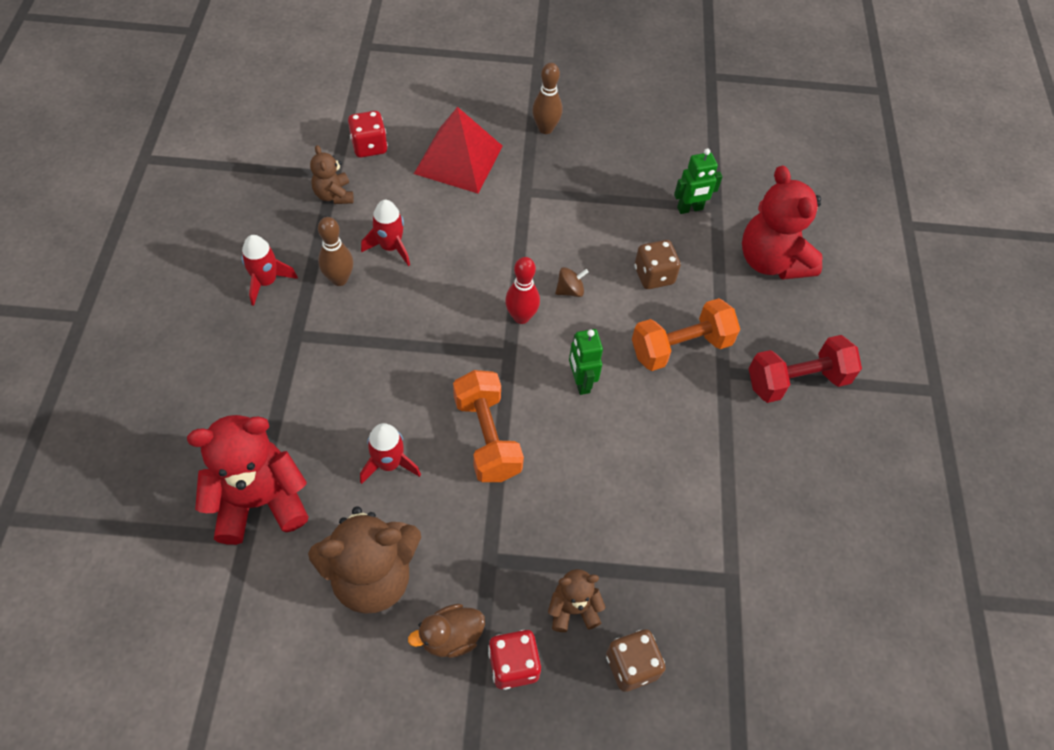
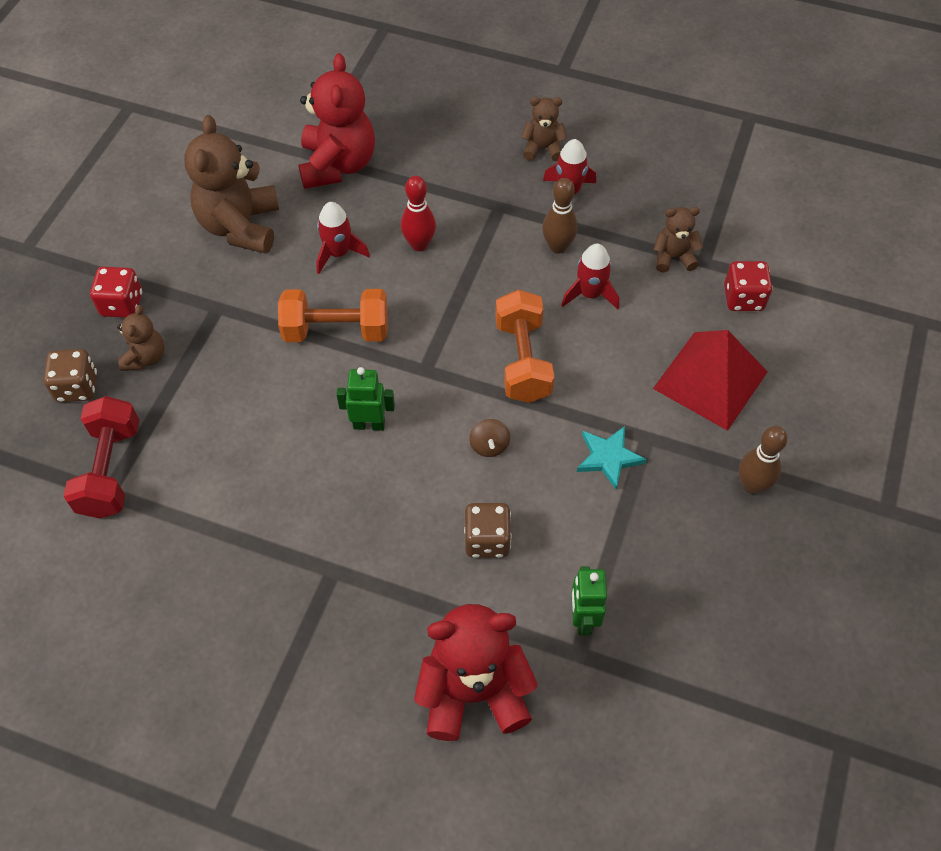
camera: 110 degrees right, 0 degrees up
brown duck [408,604,485,658] -> none
red bowling pin [505,257,540,324] -> red bowling pin moved to [401,176,436,251]
orange dumbbell [632,298,740,371] -> orange dumbbell moved to [495,289,554,403]
red dumbbell [749,335,862,403] -> red dumbbell moved to [63,396,139,519]
none -> brown teddy bear [521,97,567,161]
none -> turquoise star [577,426,647,489]

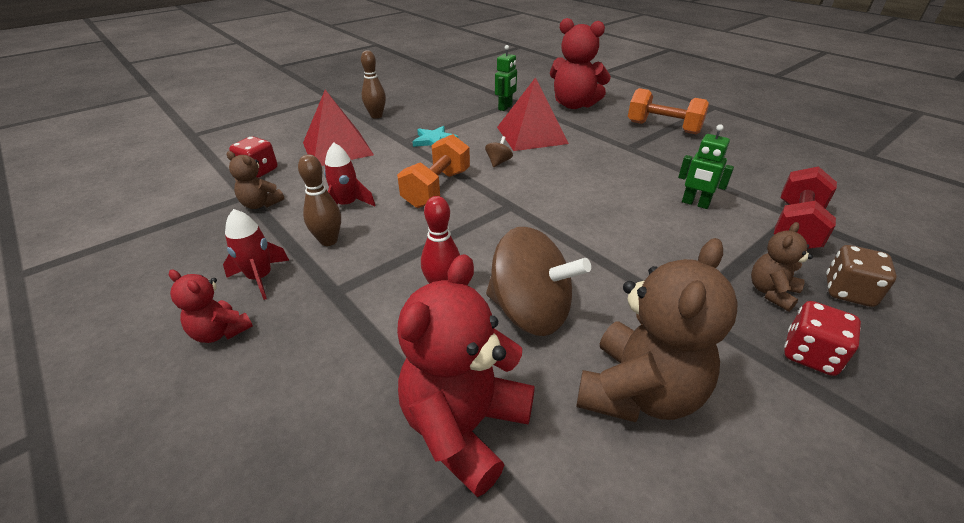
camera: 150 degrees left, 20 degrees down
orange dumbbell [278,289,388,342] -> orange dumbbell moved to [628,88,709,134]
red rocket [316,202,370,274] -> brown spinning top [486,227,591,336]
green robot [336,367,395,431] -> green robot moved to [678,124,734,209]
brown dice [464,503,512,558] -> red pyramid [497,77,569,151]
brown teddy bear [521,97,567,161] -> red teddy bear [169,270,253,343]

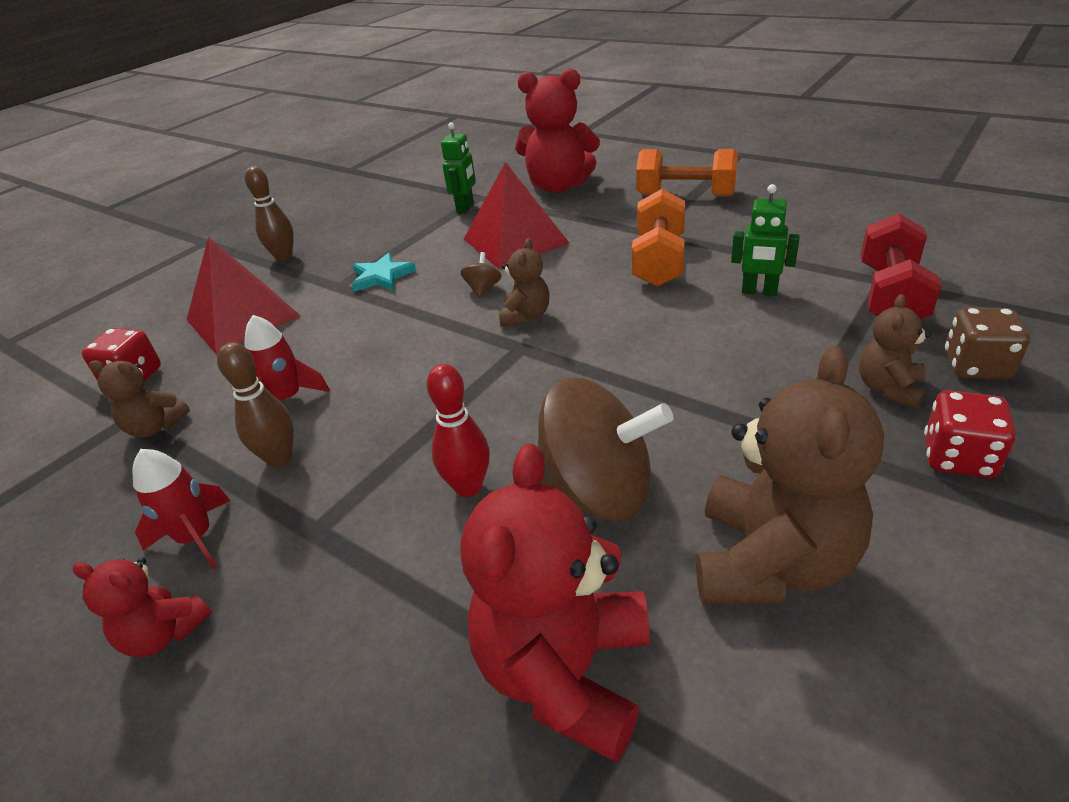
camera: 10 degrees left, 0 degrees up
orange dumbbell [397,134,470,208] -> orange dumbbell moved to [632,189,685,287]
none -> brown teddy bear [499,238,550,326]

